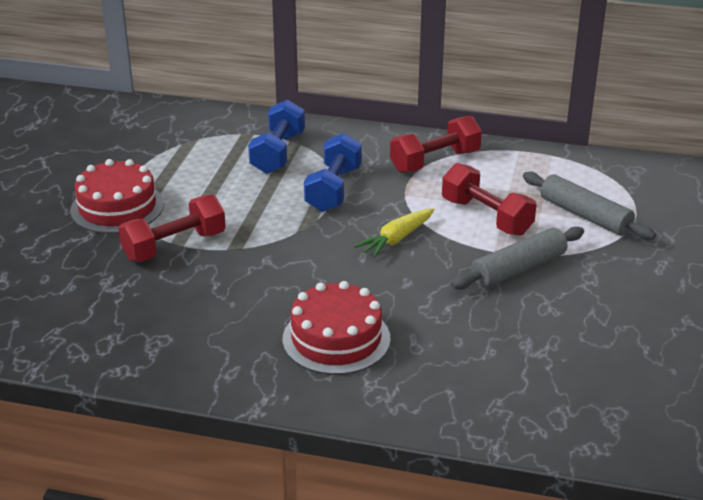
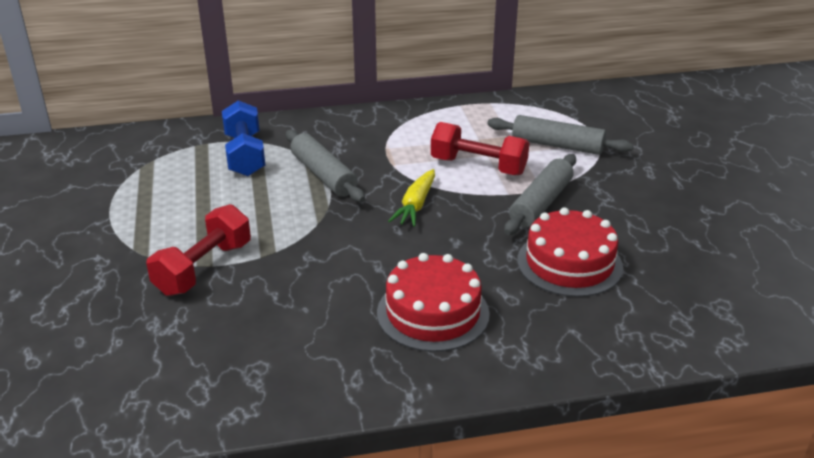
camera: 25 degrees left, 0 degrees up
red cake [70,159,164,234] -> red cake moved to [517,207,623,297]
blue dumbbell [304,133,362,212] -> grey rolling pin [286,130,365,202]
red dumbbell [390,116,482,173] -> none

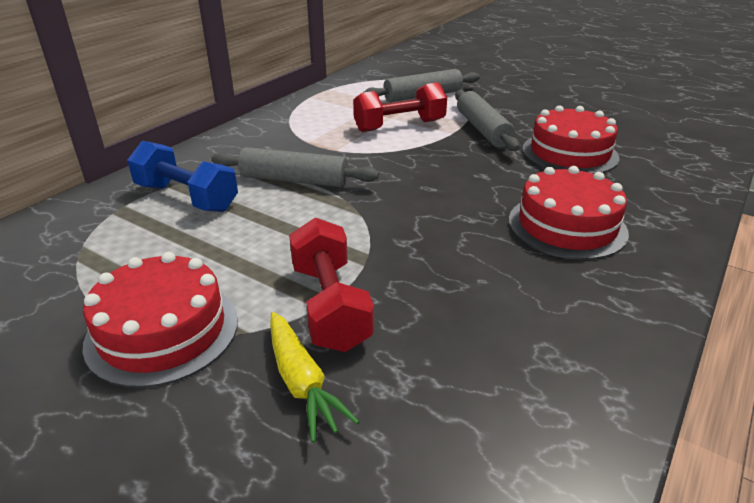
camera: 45 degrees left, 0 degrees up
yellow carrot [388,169,435,227] -> yellow carrot moved to [270,312,360,443]
none -> red cake [82,252,238,388]

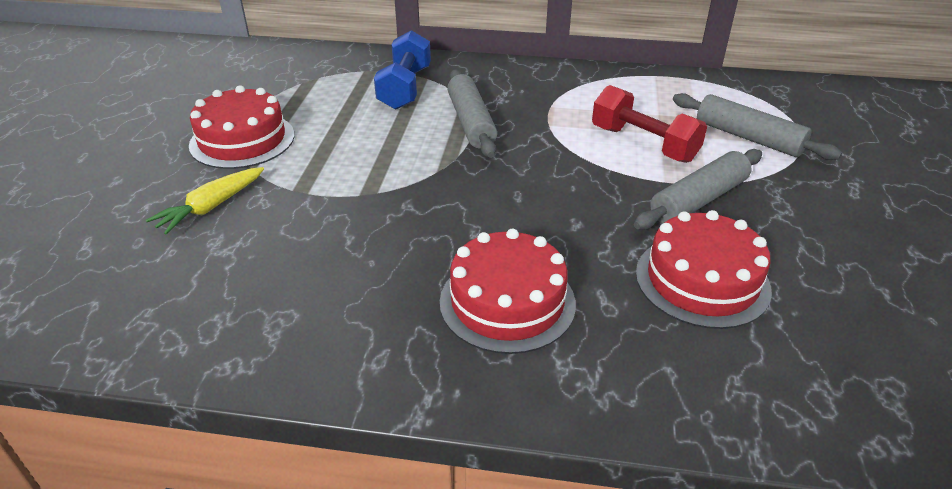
camera: 65 degrees right, 5 degrees up
red dumbbell [289,218,374,352] -> none

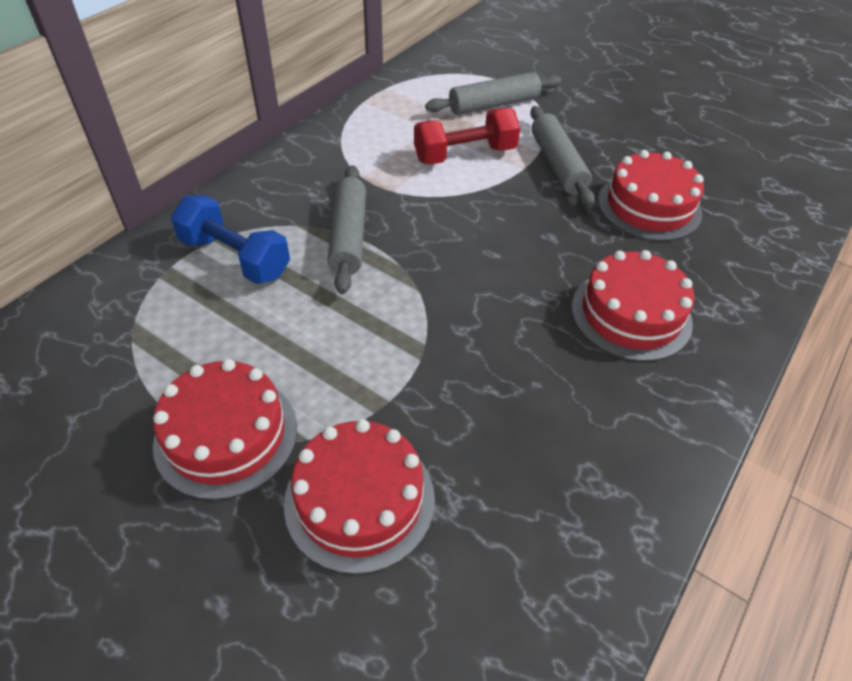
camera: 65 degrees left, 10 degrees up
yellow carrot [146,167,264,235] -> red cake [284,419,435,574]
grey rolling pin [447,69,497,158] -> grey rolling pin turned 75 degrees clockwise [327,165,366,294]

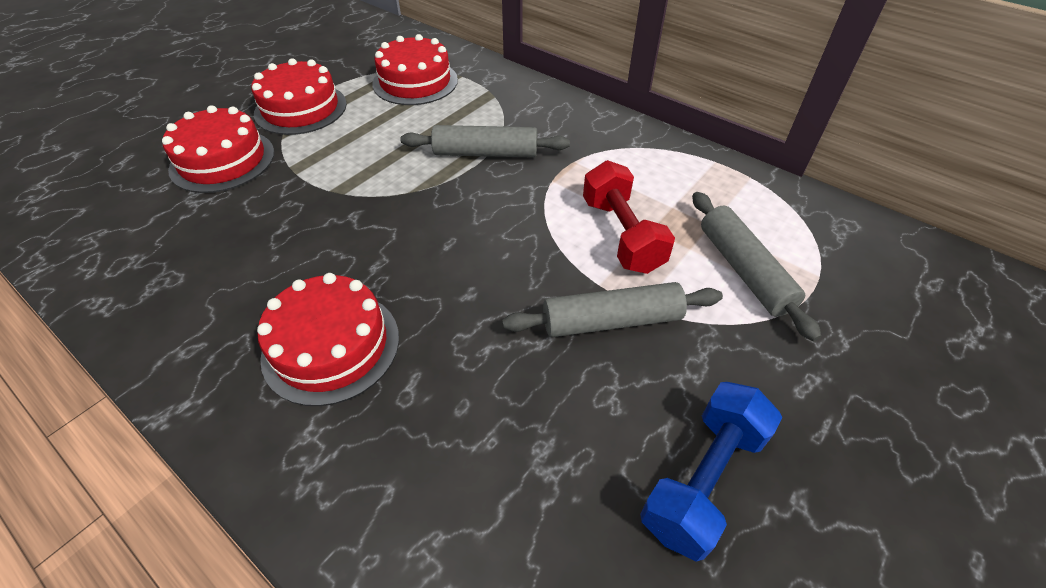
camera: 95 degrees right, 0 degrees up
blue dumbbell [171,195,290,284] -> blue dumbbell moved to [640,382,782,562]
red cake [598,150,704,241] -> red cake moved to [372,34,458,105]

